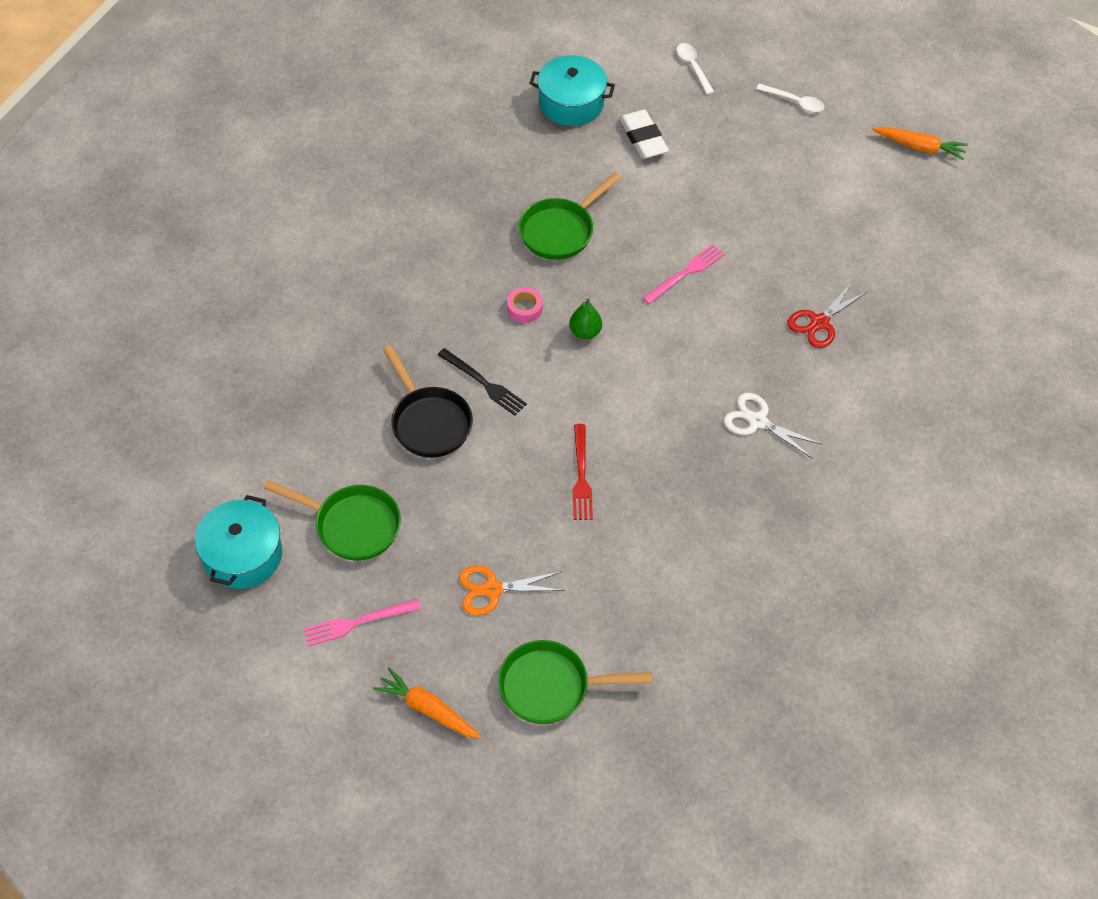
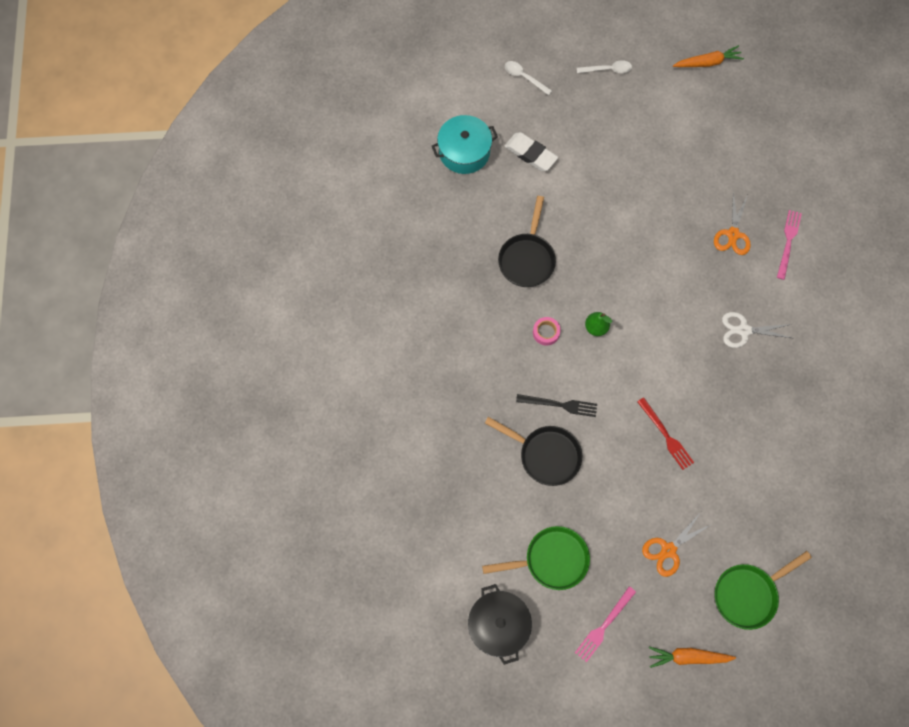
camera: 30 degrees left, 15 degrees up
turquoise pot [195,495,282,589] -> black pot [468,584,532,665]
green pan [519,172,621,260] -> black pan [498,196,556,287]
pink fork [642,244,725,304] -> pink fork moved to [777,210,802,280]
red scissors [788,282,868,348] -> orange scissors [714,192,751,255]

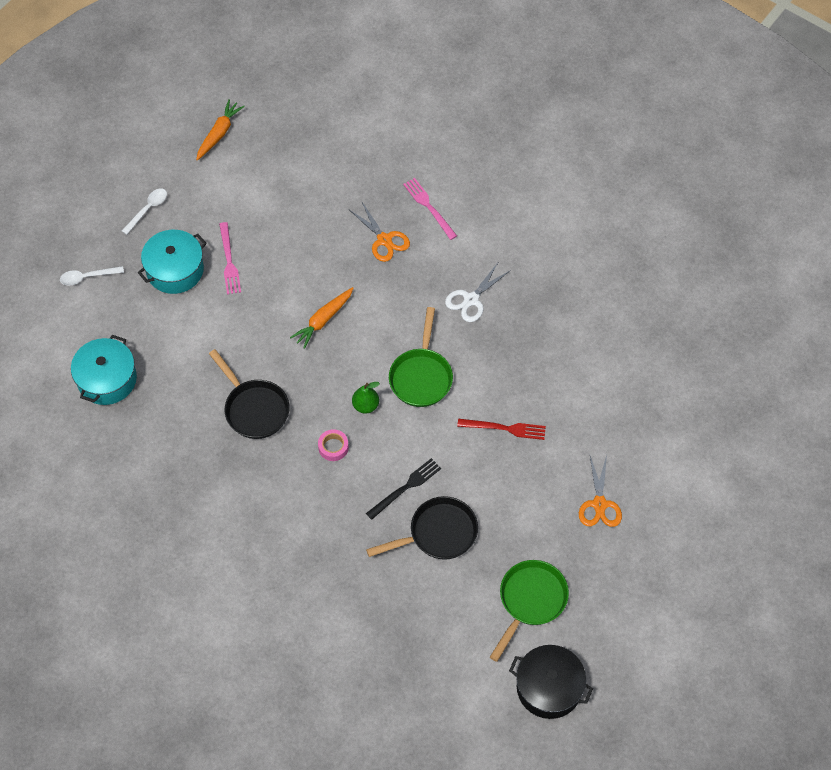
camera: 50 degrees left, 10 degrees down
white eraser [504,132,558,171] -> none
pink fork [575,586,636,662] -> pink fork moved to [219,222,241,294]
orange carrot [649,647,736,668] -> orange carrot moved to [290,287,354,349]
green pan [715,551,812,630] -> green pan moved to [389,307,453,407]
none -> turquoise pot [138,230,207,294]

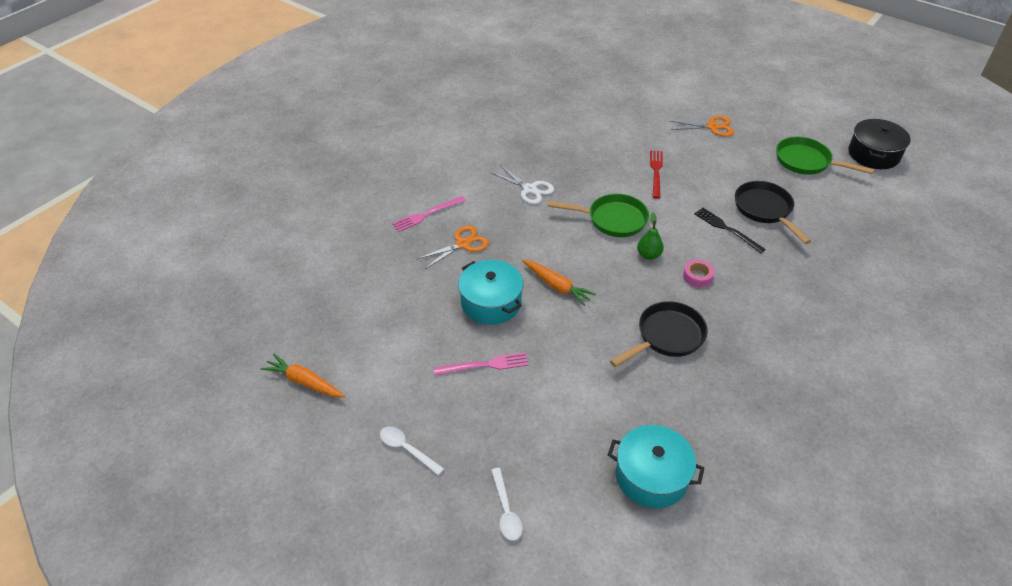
camera: 90 degrees left, 15 degrees down
turquoise pot [138,230,207,294] -> turquoise pot moved to [458,260,523,325]

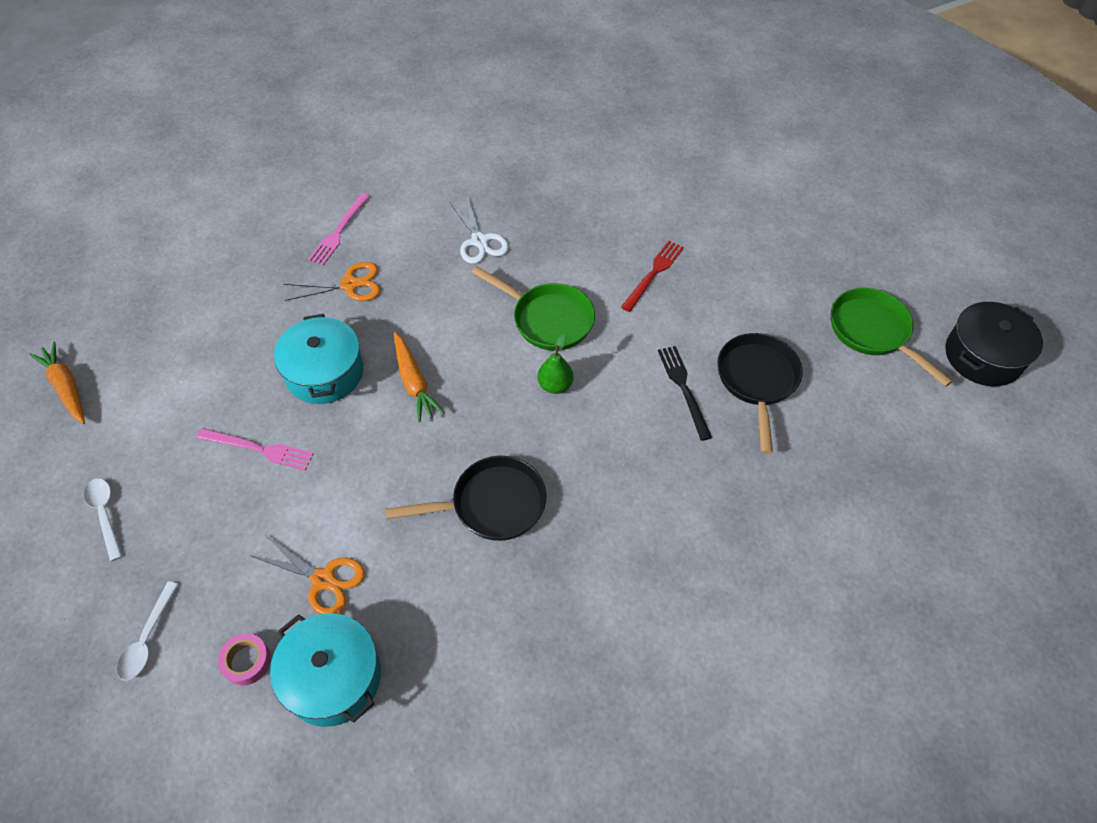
camera: 25 degrees right, 10 degrees up
pink fork [392,196,466,232] -> pink fork turned 60 degrees counterclockwise [308,193,370,266]
orange scissors [670,116,734,137] -> orange scissors moved to [251,536,365,614]
pink tape [683,260,714,287] -> pink tape moved to [218,633,271,686]

